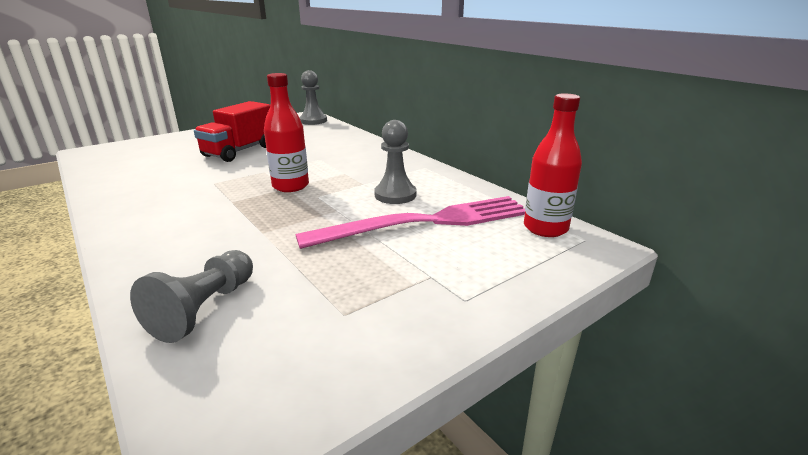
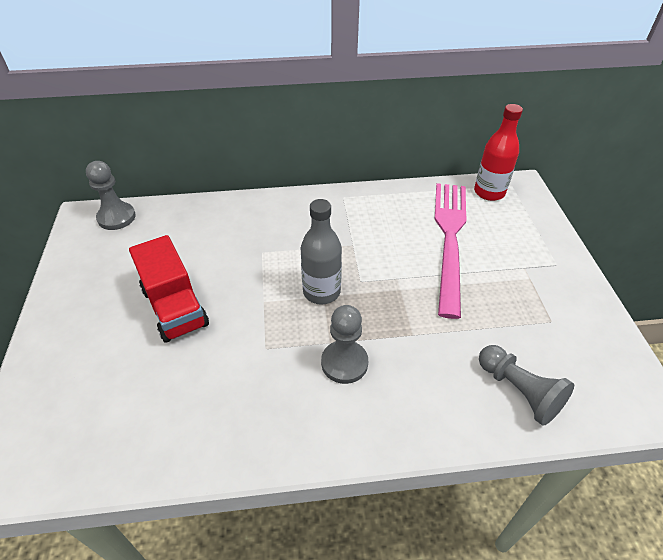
camera: 60 degrees left, 20 degrees up
red bottle [264,73,309,192] -> grey bottle [301,199,342,305]
grey pawn [374,120,417,204] -> grey pawn moved to [321,305,368,384]

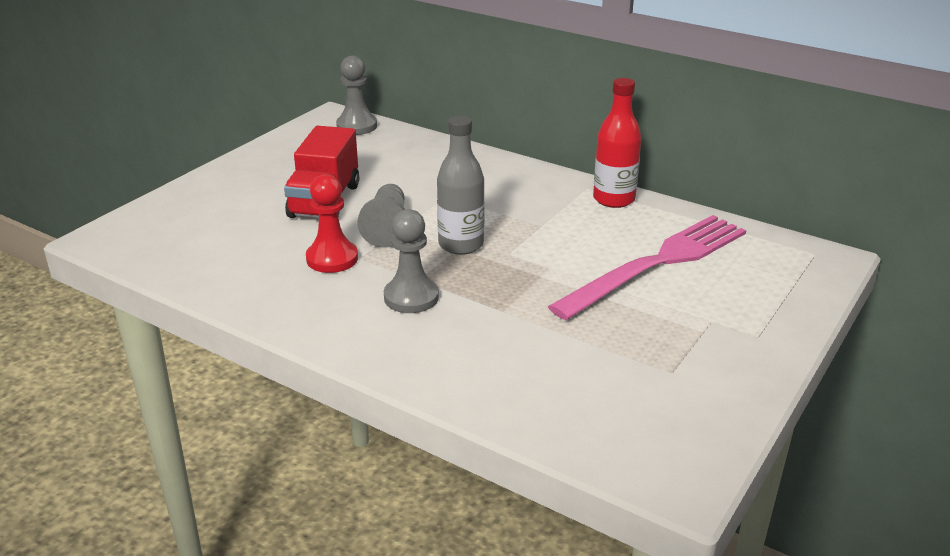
camera: 40 degrees right, 15 degrees down
red bottle [474,104,523,201] -> red bottle moved to [593,78,641,208]
grey pawn [479,345,574,426] -> grey pawn moved to [357,184,405,247]
none -> red pawn [306,174,358,273]

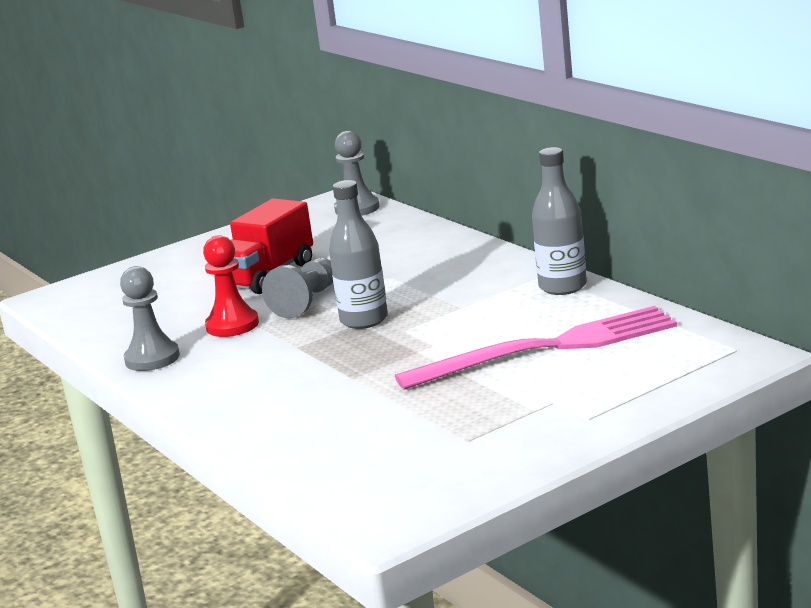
camera: 25 degrees right, 10 degrees down
grey pawn [384,209,439,313] -> grey pawn moved to [120,266,180,371]
red bottle [593,78,641,208] -> grey bottle [532,147,587,295]

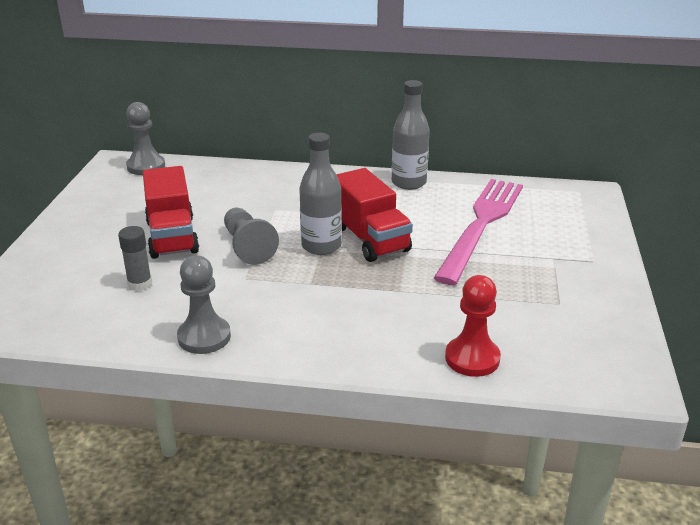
camera: 50 degrees left, 10 degrees up
red pawn [203,235,259,337] -> red pawn moved to [445,275,501,377]
none -> grey glue stick [118,226,152,291]
none -> red truck [336,168,413,262]

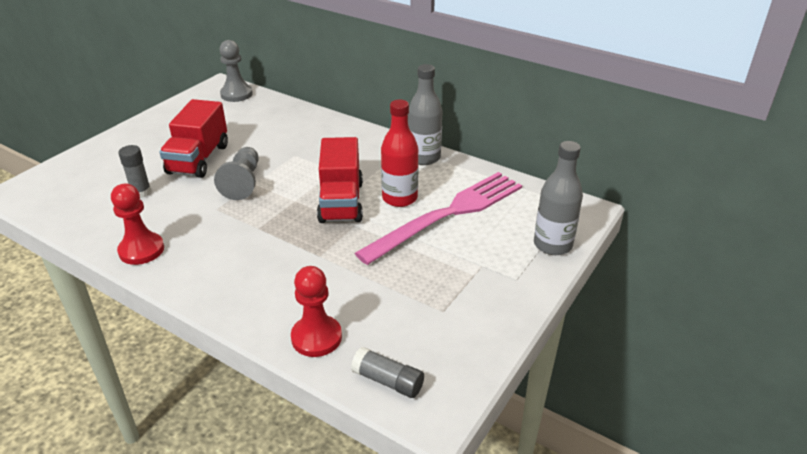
camera: 25 degrees right, 5 degrees up
grey pawn [177,255,231,354] -> red pawn [111,183,164,265]
grey bottle [299,133,342,255] -> grey bottle moved to [534,141,583,255]
none -> grey glue stick [351,347,424,398]
none -> red bottle [381,100,418,207]

